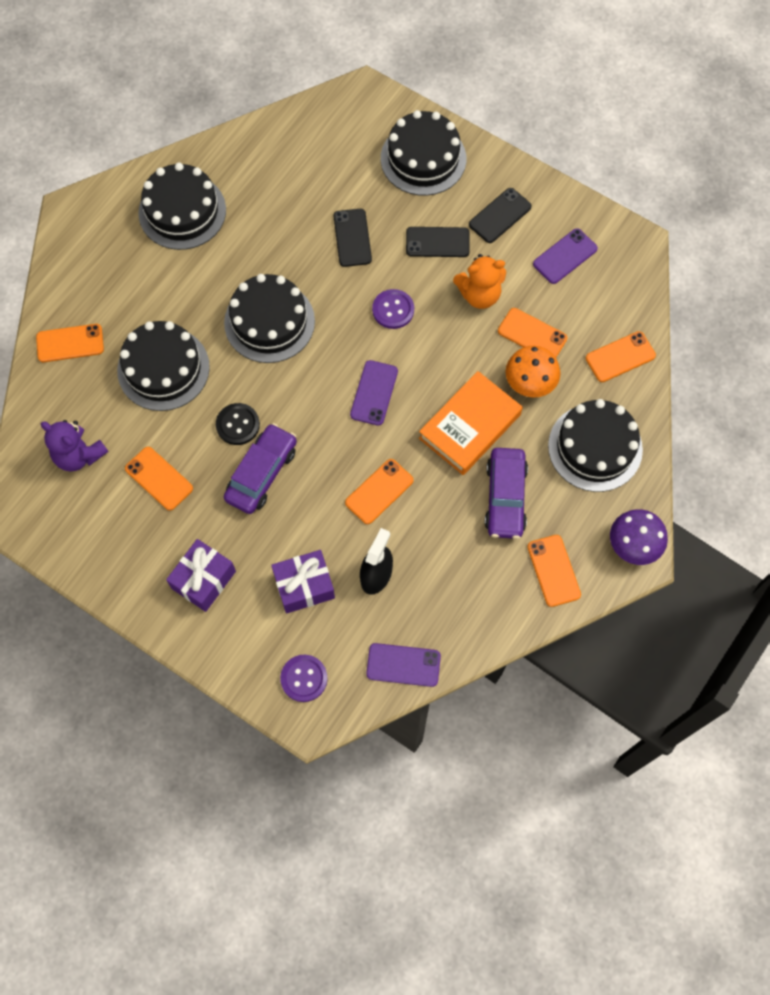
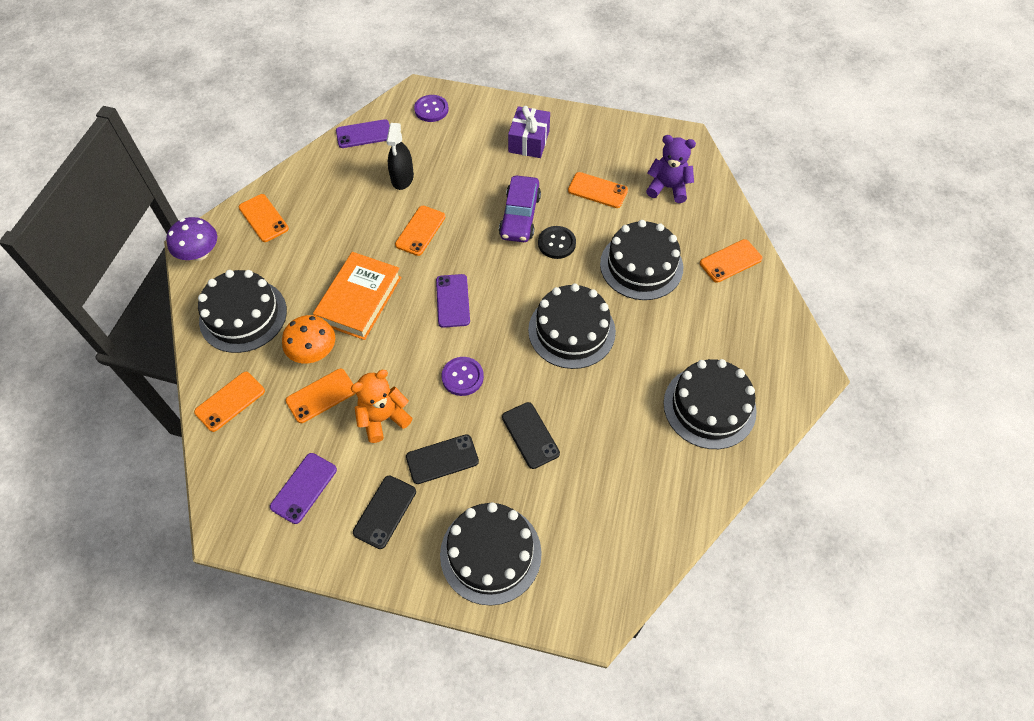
camera: 160 degrees right, 10 degrees down
purple gift [271,550,335,614] -> none
purple car [484,448,528,539] -> none
orange phone [498,308,567,357] -> orange phone turned 45 degrees counterclockwise [286,369,356,423]

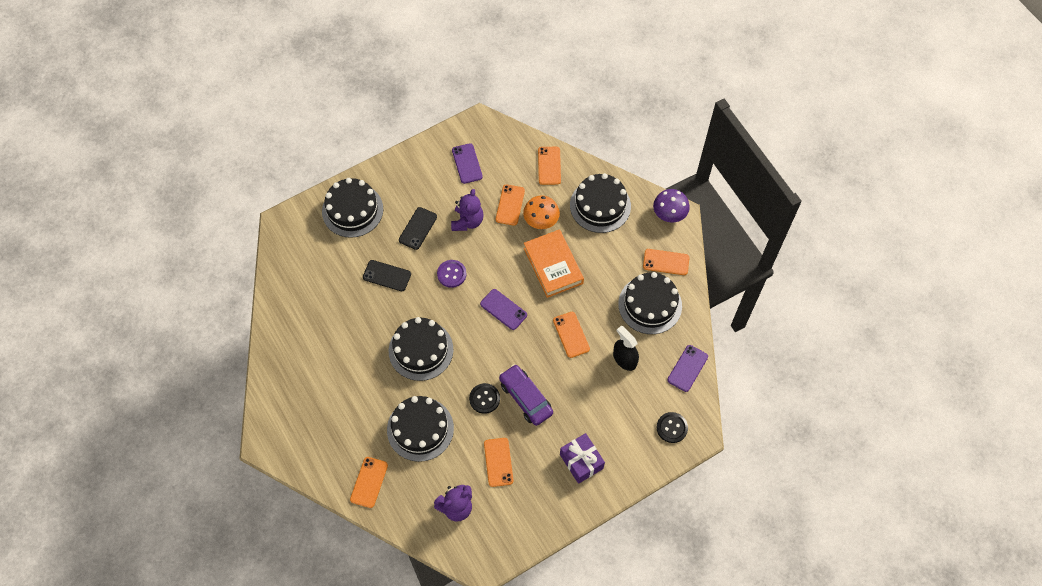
camera: 135 degrees right, 5 degrees up
orange teddy bear [351,370,412,443] -> purple teddy bear [451,189,484,231]
black phone [353,476,416,549] -> none
purple button [414,95,449,122] -> black button [657,412,688,443]
orange phone [568,172,628,208] -> orange phone turned 75 degrees counterclockwise [484,438,514,487]
black cake [663,359,757,449] -> black cake moved to [618,272,682,334]

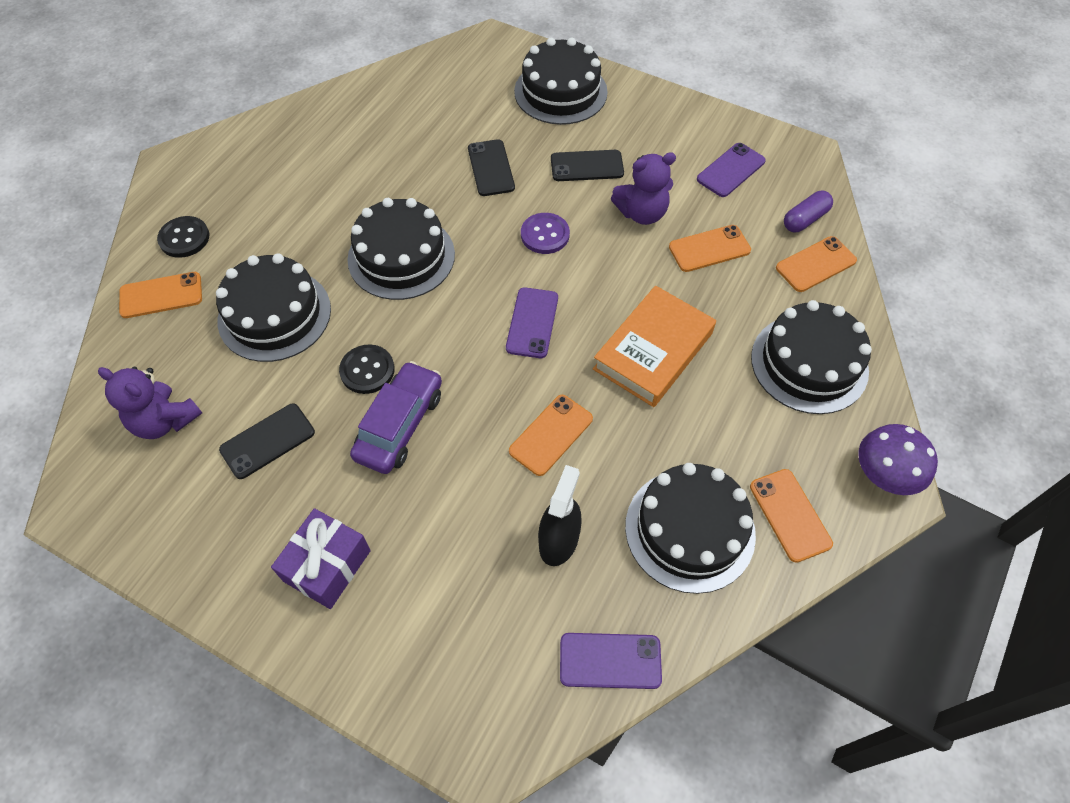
camera: 60 degrees right, 5 degrees down
orange phone [484,438,514,487] -> black phone [219,404,315,479]
orange mushroom [523,195,560,229] -> none
black button [657,412,688,443] -> black button moved to [157,216,209,258]
none -> purple capsule [784,191,833,232]

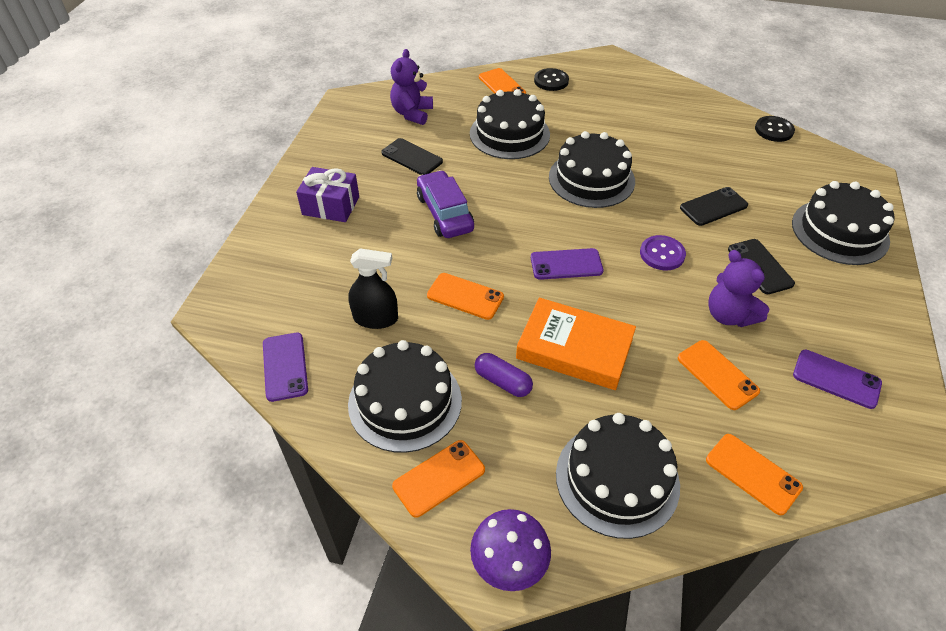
camera: 75 degrees right, 10 degrees down
black button [339,344,395,394] -> black button moved to [755,116,795,142]
purple car [350,361,442,474] -> purple car turned 120 degrees counterclockwise [417,170,474,238]
purple capsule [784,191,833,232] -> purple capsule moved to [475,353,533,397]

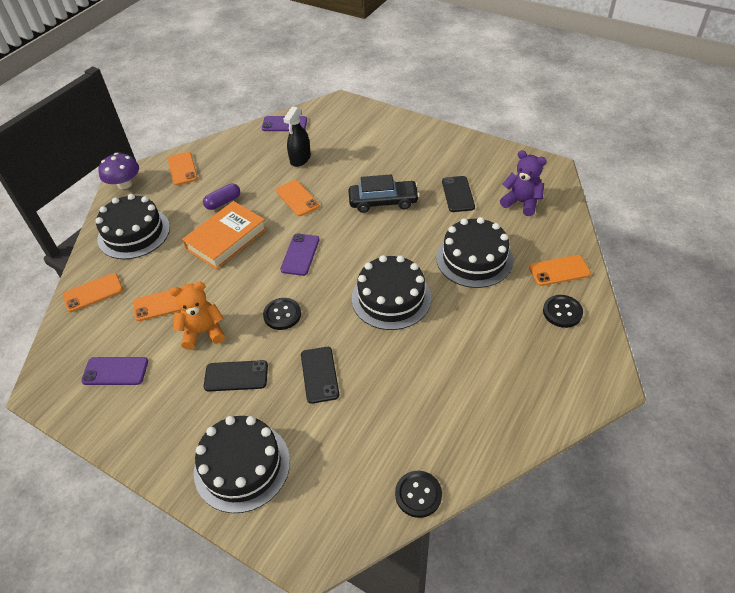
camera: 110 degrees right, 0 degrees up
purple gift [296,167,359,222] -> none
black cake [348,340,462,453] -> none
black phone [381,138,443,175] -> black phone turned 60 degrees counterclockwise [442,176,475,212]
purple car [417,170,474,238] -> black car [348,174,419,213]
orange phone [427,273,504,320] -> orange phone turned 75 degrees counterclockwise [276,180,319,216]
purple button [640,235,686,270] -> black button [263,298,301,330]
purple teddy bear [708,250,769,327] -> orange teddy bear [169,282,225,350]
purple phone [793,350,882,409] -> purple phone turned 45 degrees clockwise [81,357,148,385]

